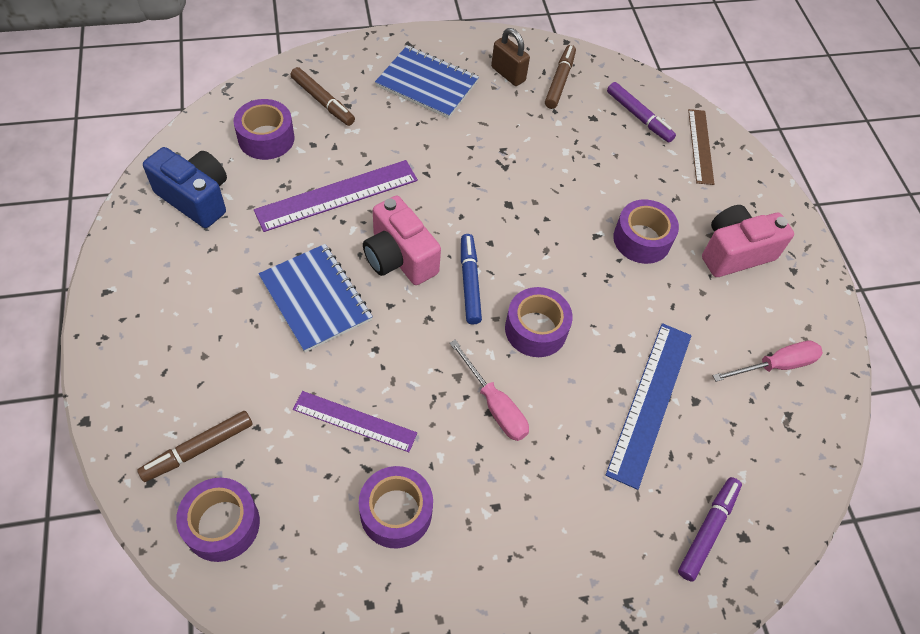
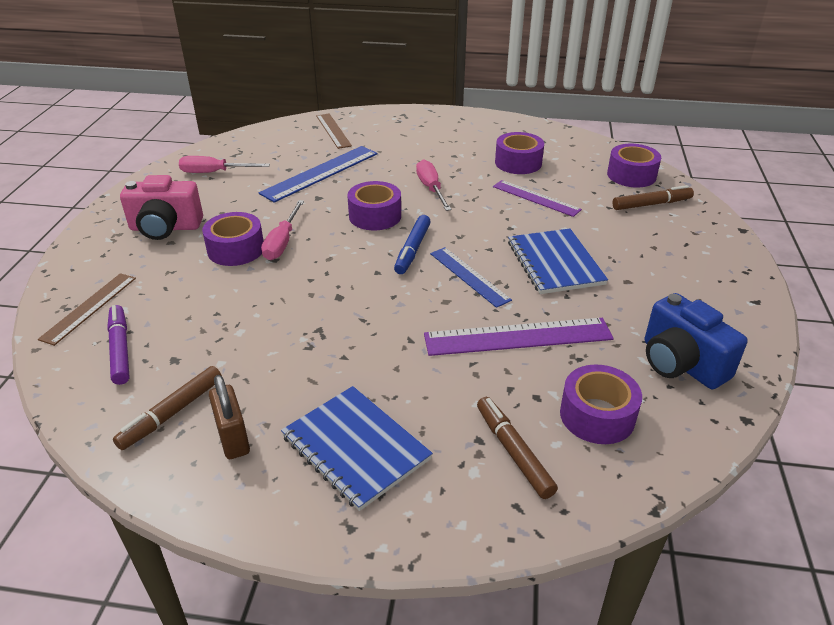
camera: 155 degrees left, 20 degrees down
pink camera [363,196,441,285] -> blue ruler [430,247,512,308]
purple marker [678,477,742,582] -> brown ruler [316,114,352,149]
none -> pink screwdriver [261,200,304,260]

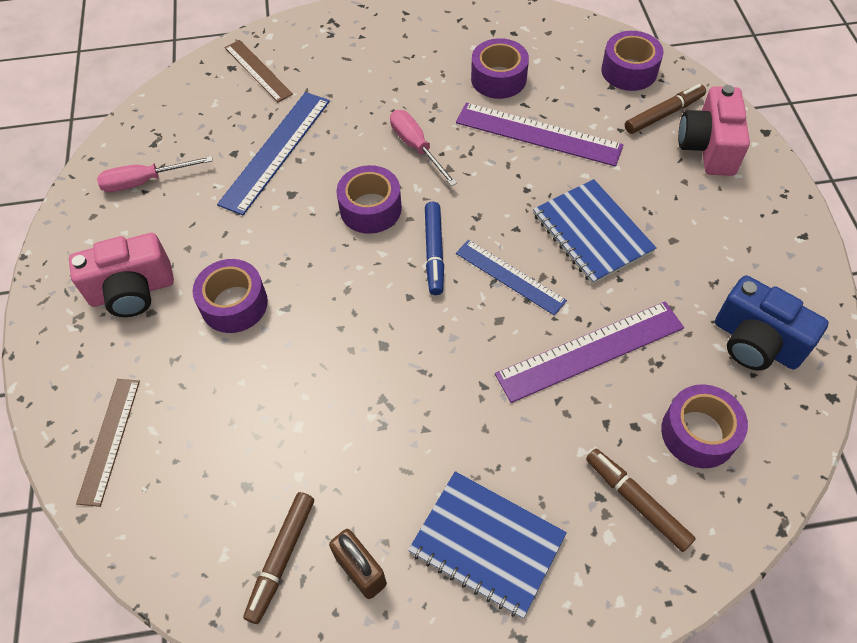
camera: 15 degrees left, 20 degrees up
purple marker [107,305,130,385] -> none
pink screwdriver [261,200,304,260] -> none
purple ruler [493,180,582,217] -> purple ruler [456,103,624,166], size x1.54
none -> pink camera [678,85,750,176]

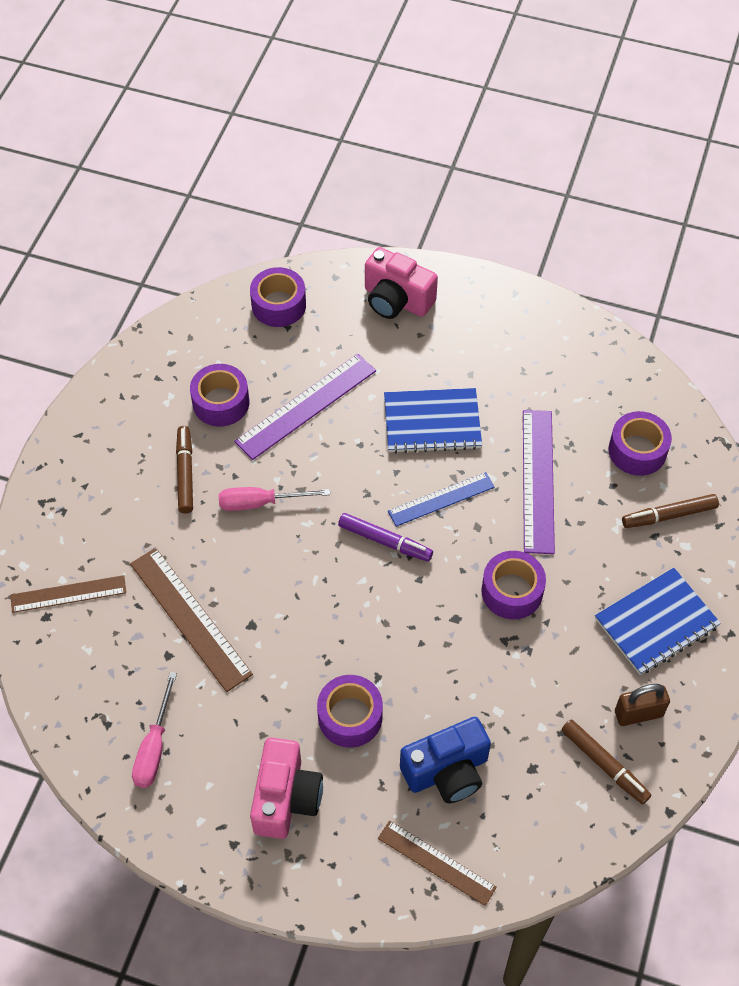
camera: 65 degrees left, 0 degrees up
blue ruler [217,92,330,216] -> brown ruler [130,548,253,692]
purple tape [336,165,402,234] -> purple tape moved to [481,551,546,619]
blue marker [425,202,444,295] -> purple marker [338,513,433,562]
brown marker [625,84,706,134] -> brown marker moved to [176,426,193,513]
blue camera [715,275,829,371] -> blue camera moved to [400,717,491,803]

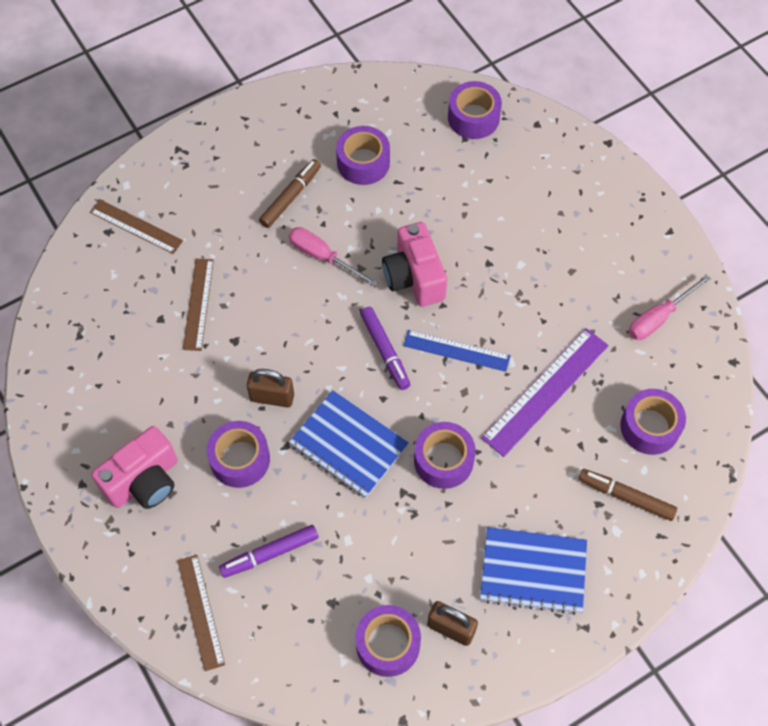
camera: 40 degrees right, 5 degrees up
brown ruler [130,548,253,692] -> brown ruler [183,259,214,351], size x0.65
pink screwdriver [132,672,177,788] -> pink screwdriver moved to [629,274,711,340]
purple ruler [234,354,376,460] -> none
pink camera [365,247,438,319] -> pink camera moved to [382,222,447,307]
blue notebook [384,388,482,453] -> blue notebook moved to [289,390,409,498]
blue camera [400,717,491,803] -> purple marker [219,525,318,578]
brown marker [561,719,651,804] -> purple tape [355,605,421,677]
none -> brown padlock [247,369,294,408]

